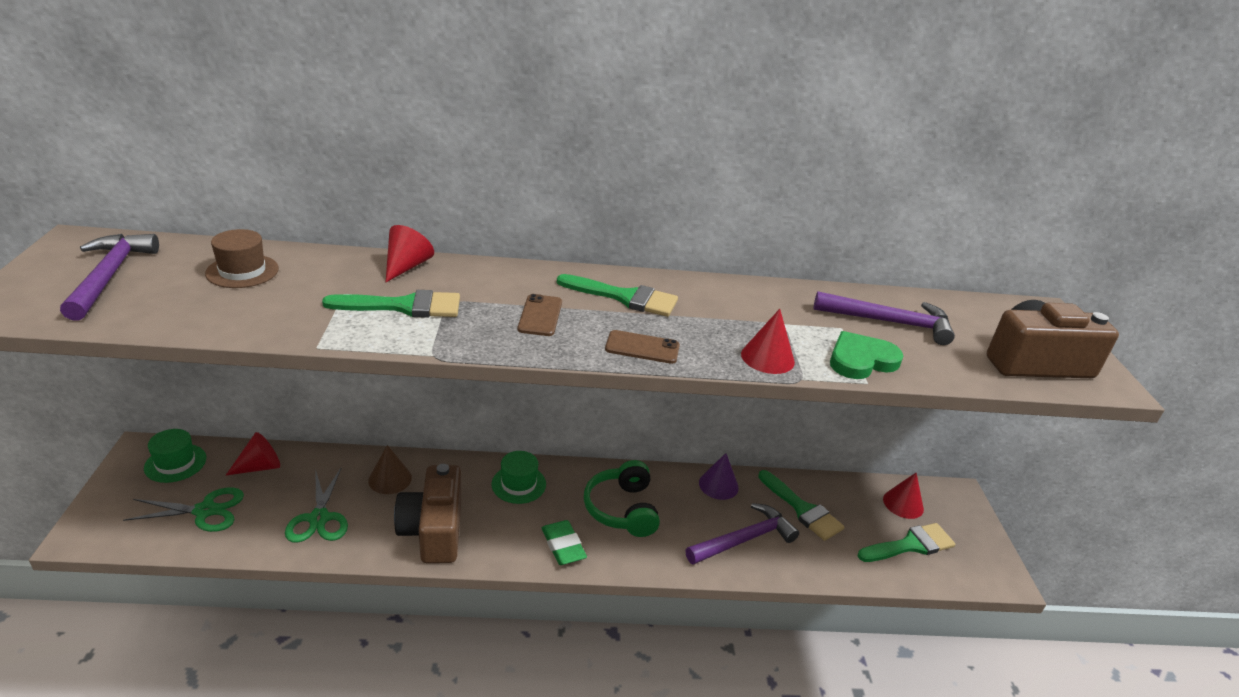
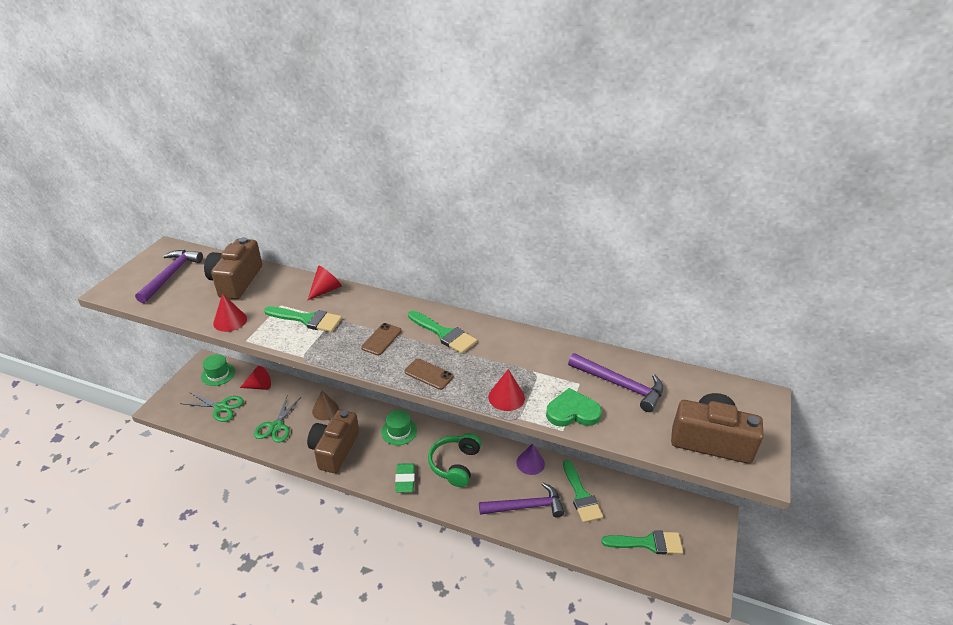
camera: 25 degrees right, 5 degrees up
brown hat [205,229,279,288] -> brown camera [204,237,262,299]
red cone [883,473,924,519] -> red cone moved to [213,293,247,332]

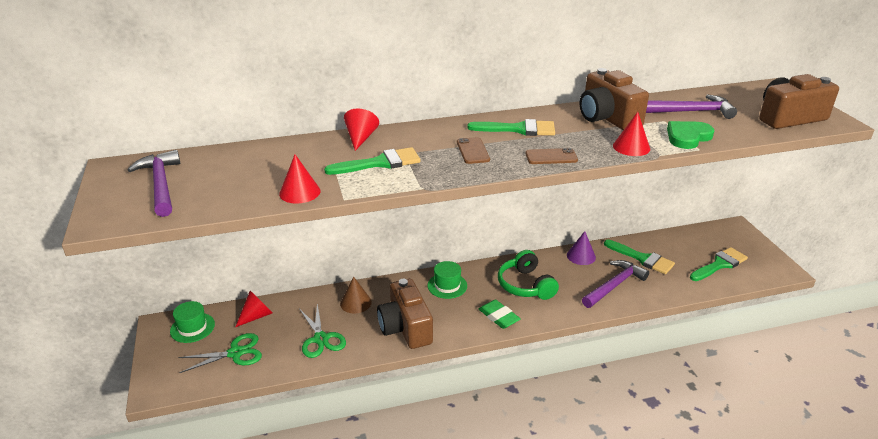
camera: 35 degrees left, 5 degrees down
brown camera [204,237,262,299] -> brown camera moved to [580,68,649,130]

